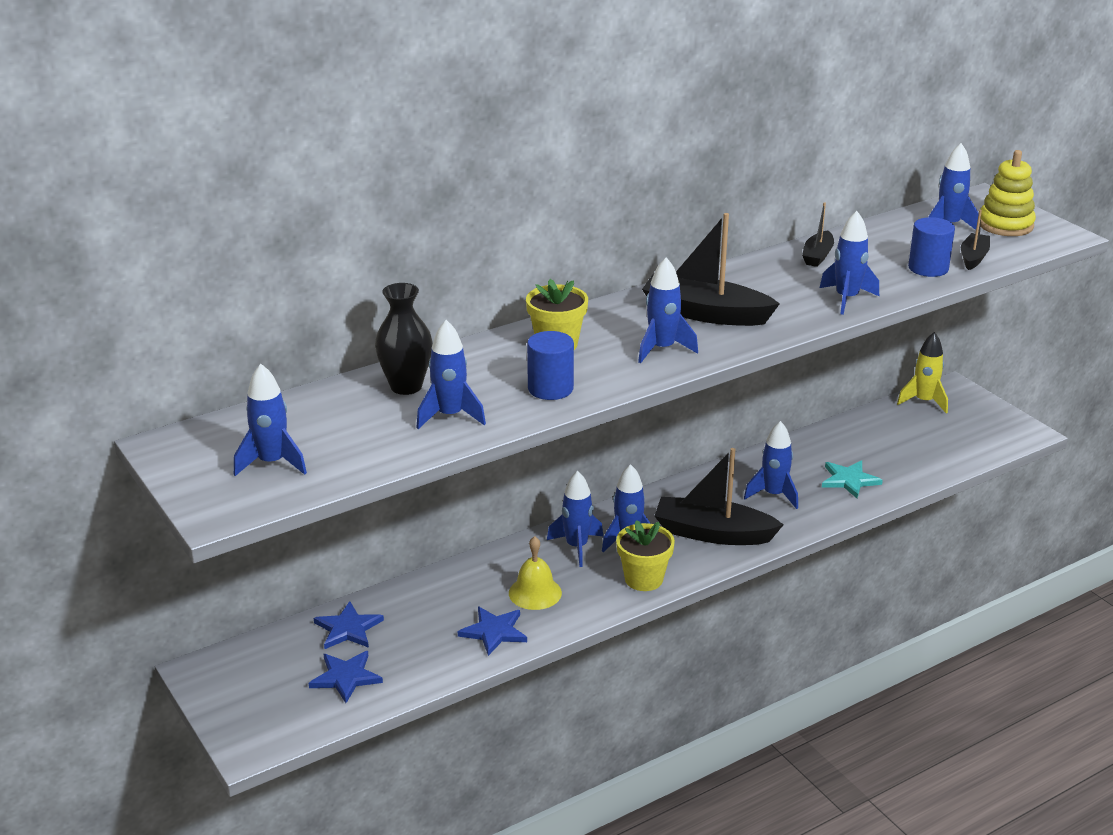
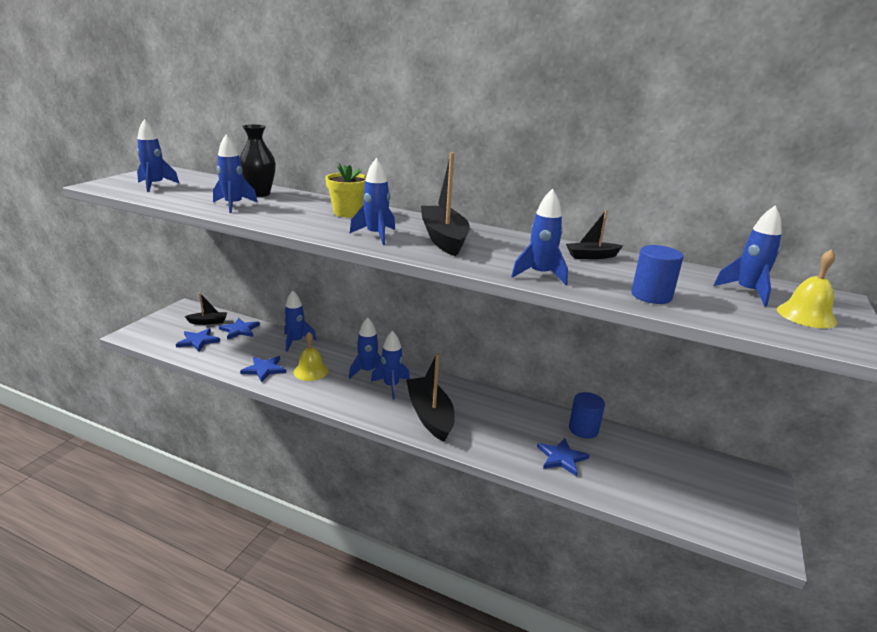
camera: 55 degrees right, 5 degrees down
blue cylinder [527,331,574,400] -> blue cylinder moved to [569,392,605,439]
yellow flower pot [616,520,675,591] -> none
blue rocket [744,421,798,509] -> blue rocket moved to [284,290,317,352]
turquoise star [822,460,883,498] -> blue star [537,438,590,476]
yellow rocket [897,332,948,414] -> none
black boat [961,210,990,270] -> black boat moved to [184,293,227,325]
yellow stacking toy [980,150,1036,236] -> yellow bell [777,249,837,328]

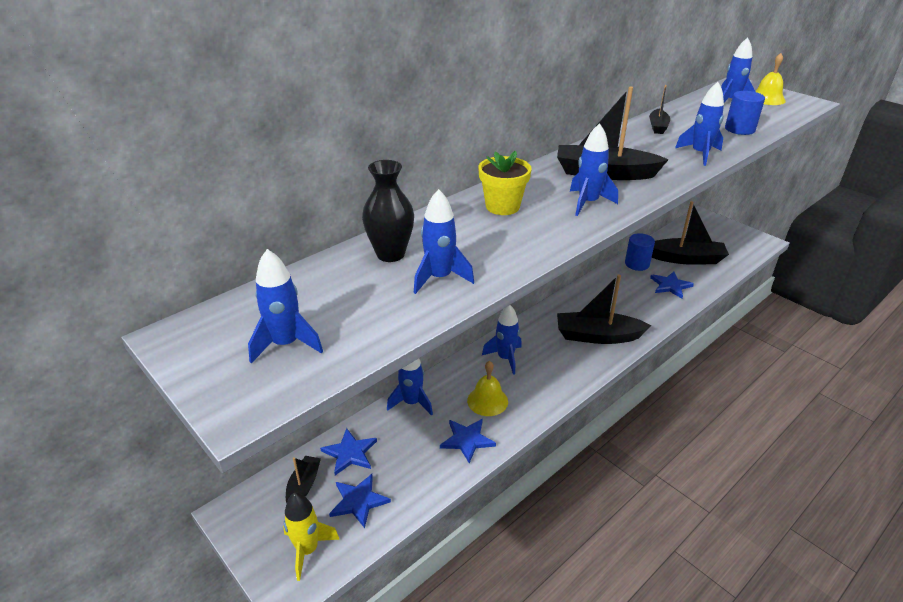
camera: 65 degrees left, 10 degrees up
blue rocket [371,331,410,400] -> none
none -> yellow rocket [283,493,340,581]
none -> black boat [652,201,729,265]

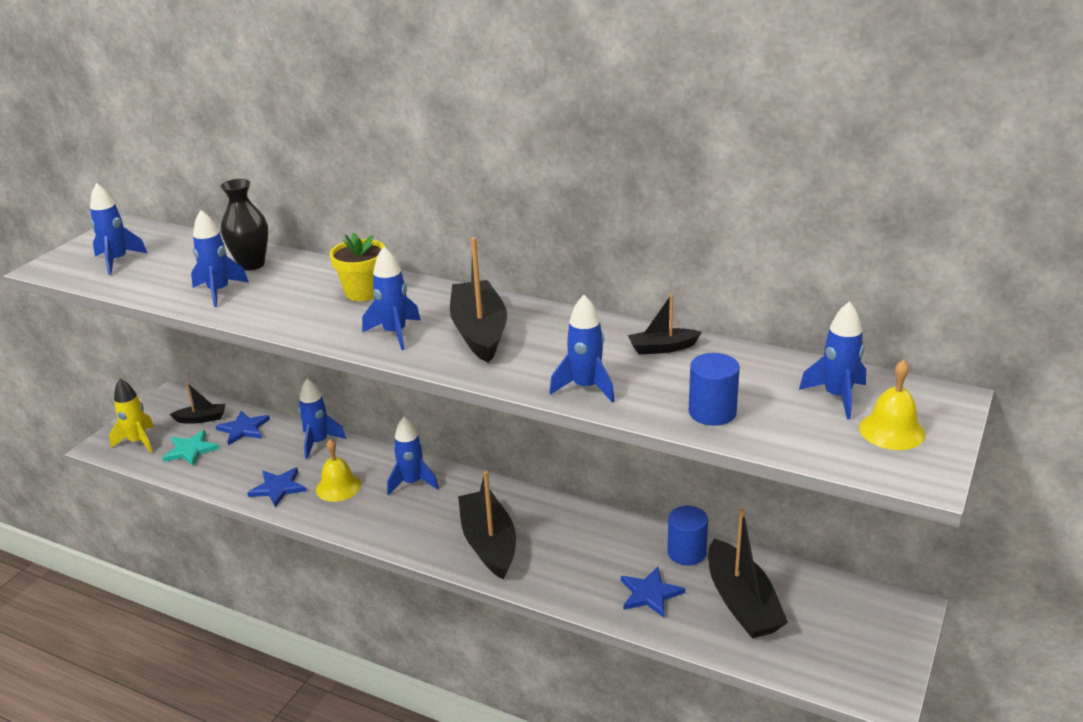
camera: 70 degrees right, 5 degrees down
blue star [329,474,391,528] -> turquoise star [162,430,219,466]

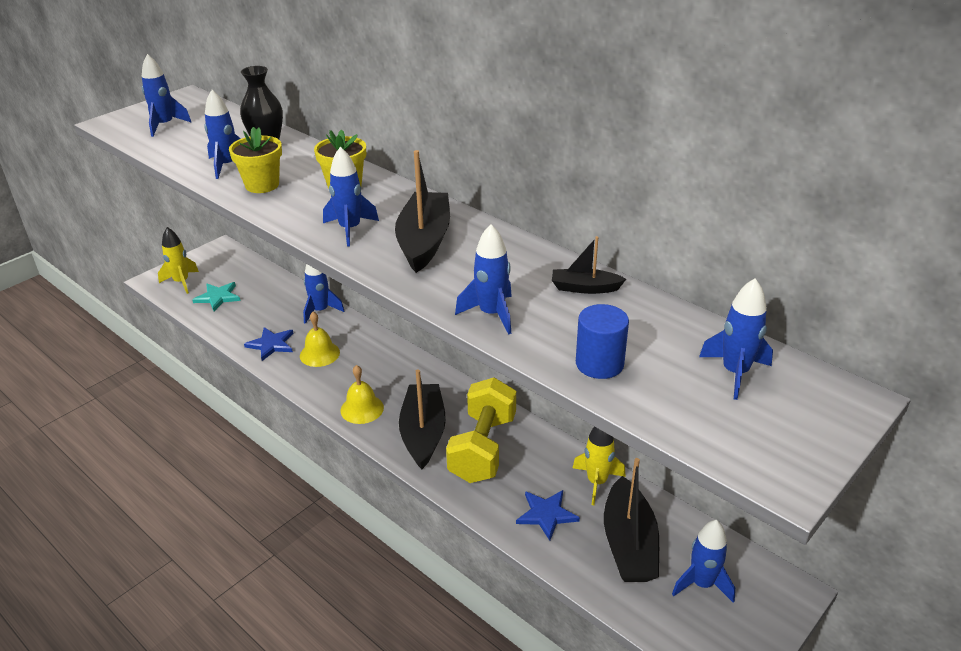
camera: 15 degrees right, 5 degrees up
black boat [170,382,225,424] -> none
blue star [216,411,270,445] -> none
blue rocket [387,417,439,496] -> blue rocket moved to [672,520,735,603]
blue cylinder [668,506,708,565] -> yellow rocket [573,427,626,505]
yellow bell [859,360,925,450] -> yellow bell moved to [341,365,384,424]
none -> yellow flower pot [229,127,282,193]
none -> yellow dumbbell [446,377,516,483]

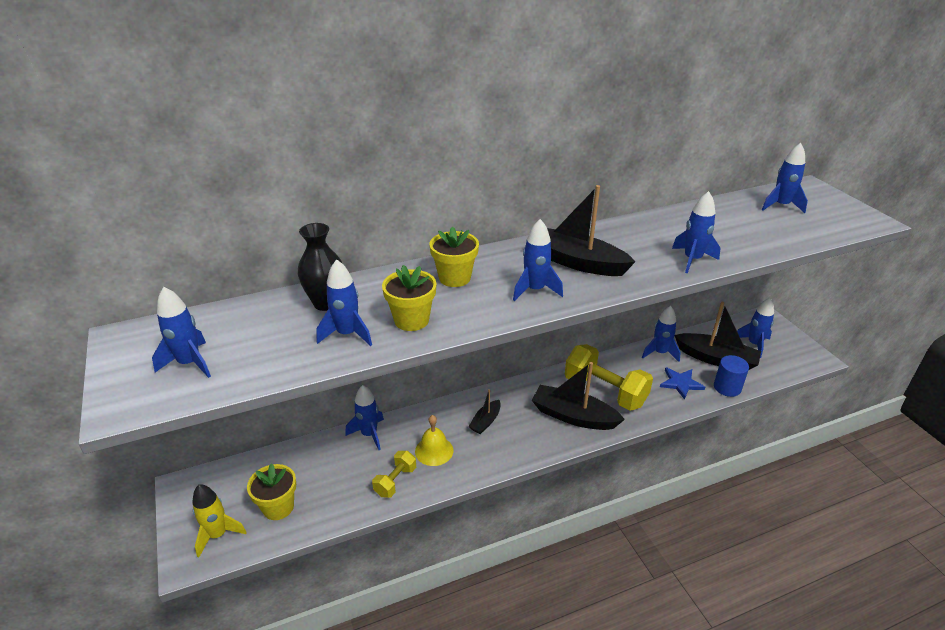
camera: 65 degrees left, 0 degrees up
turquoise star [192,282,240,311] -> yellow flower pot [247,463,296,520]
blue star [244,327,294,361] -> yellow dumbbell [372,451,416,498]
yellow bell [341,365,384,424] -> none
black boat [552,236,626,294] -> black boat moved to [469,389,501,434]
yellow rocket [573,427,626,505] -> blue rocket [642,306,681,362]
blue cylinder [576,304,629,379] -> blue cylinder moved to [714,355,749,397]

